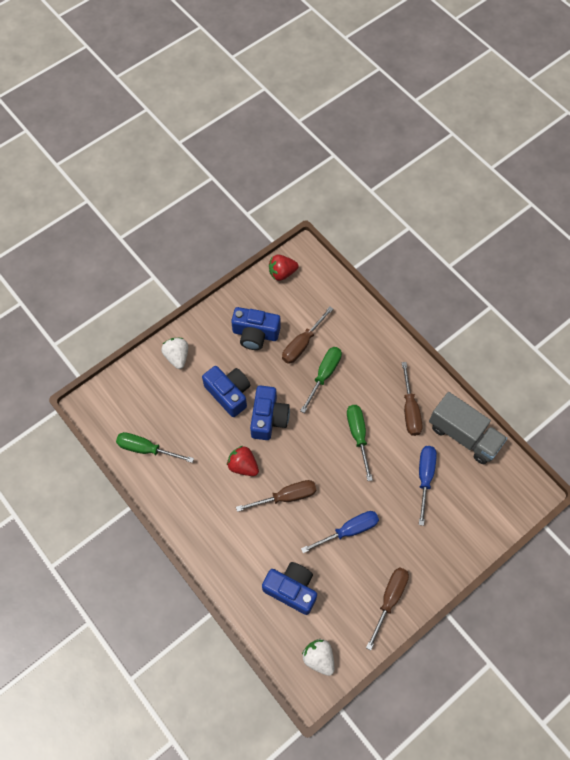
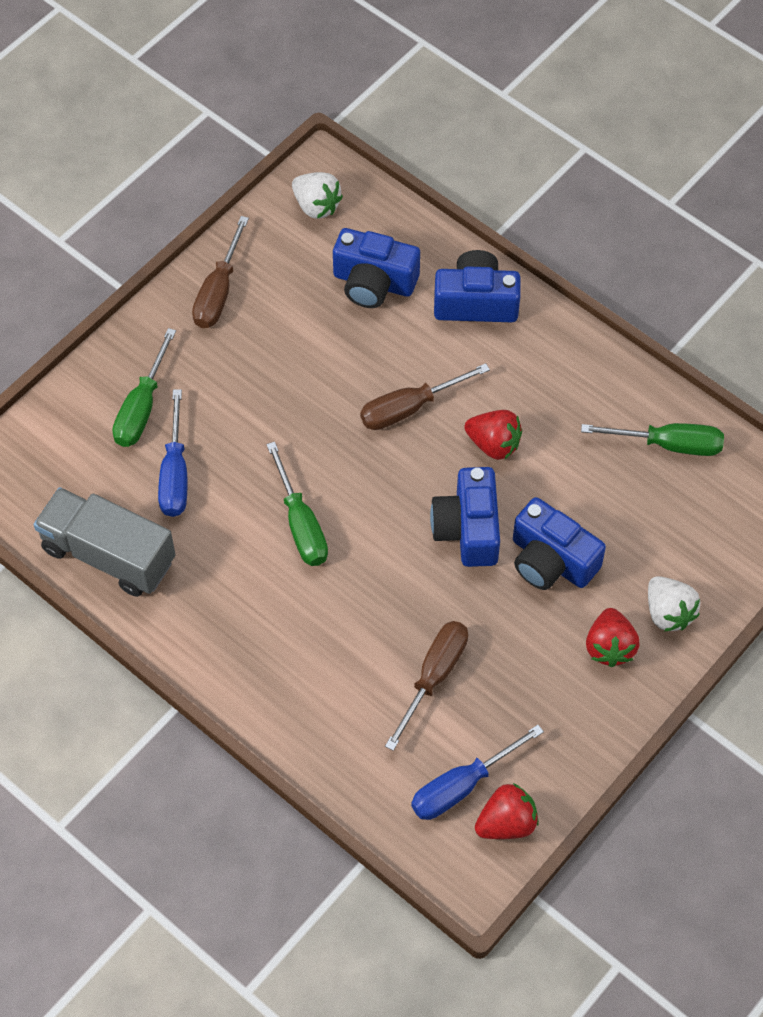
camera: 170 degrees right, 5 degrees down
blue camera [231,307,281,350] -> blue camera moved to [434,250,521,322]
green screwdriver [300,347,342,413] -> green screwdriver moved to [112,328,176,447]
blue screwdriver [301,511,379,553] -> blue screwdriver moved to [411,725,544,820]
brown screwdriver [402,362,423,436] -> none
none -> red strawberry [586,608,640,667]

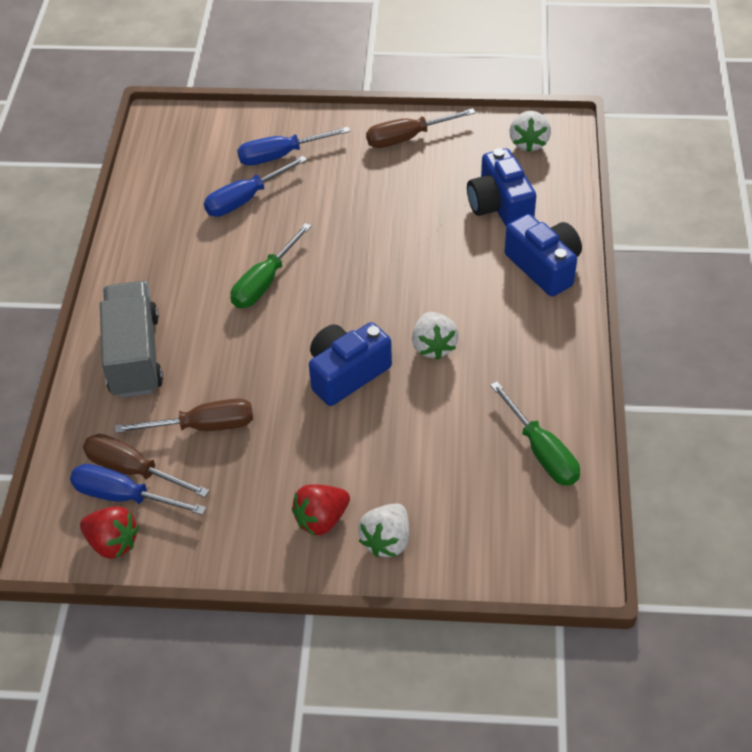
camera: 55 degrees right, 10 degrees down
grey truck [34,487,176,597] -> grey truck moved to [100,281,163,398]
green screwdriver [112,328,176,447] -> blue screwdriver [237,127,350,166]
brown screwdriver [360,363,490,430] -> brown screwdriver moved to [83,434,210,497]
red strawberry [464,410,522,460] -> white strawberry [412,312,459,360]
blue camera [513,497,606,590] -> none

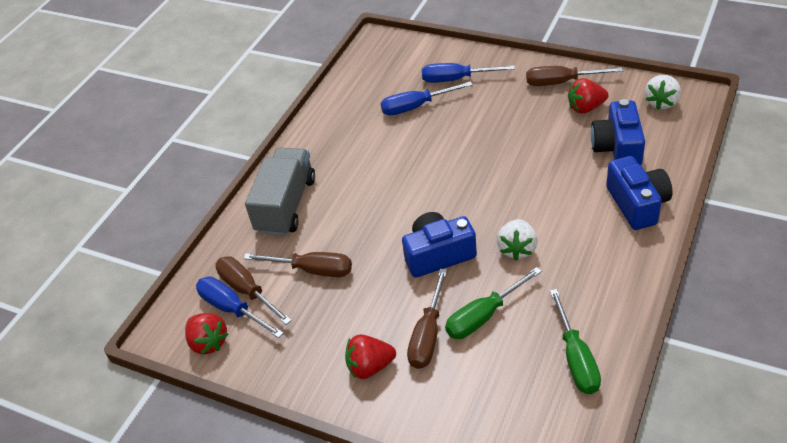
camera: 25 degrees right, 5 degrees down
green screwdriver [231,223,312,308] -> green screwdriver moved to [445,267,542,339]
white strawberry [358,504,409,557] -> none
none -> brown screwdriver [407,269,447,369]
none -> red strawberry [568,78,609,114]

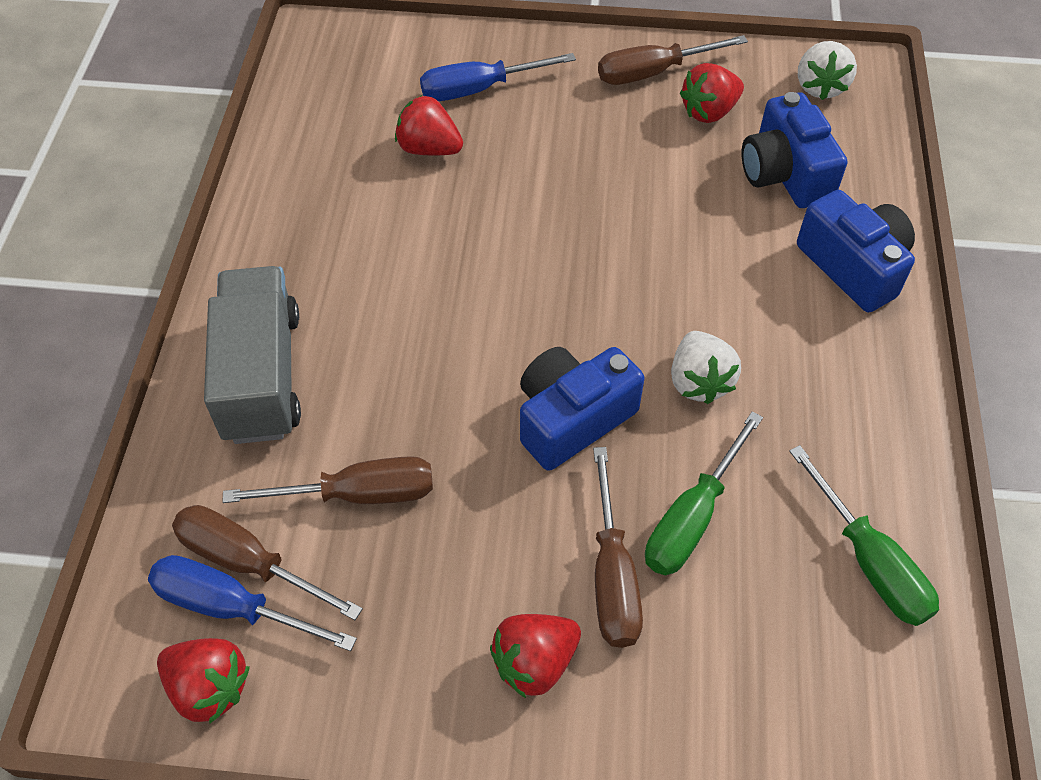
camera: 25 degrees left, 10 degrees up
blue screwdriver [381,81,473,115] -> red strawberry [395,95,463,156]

